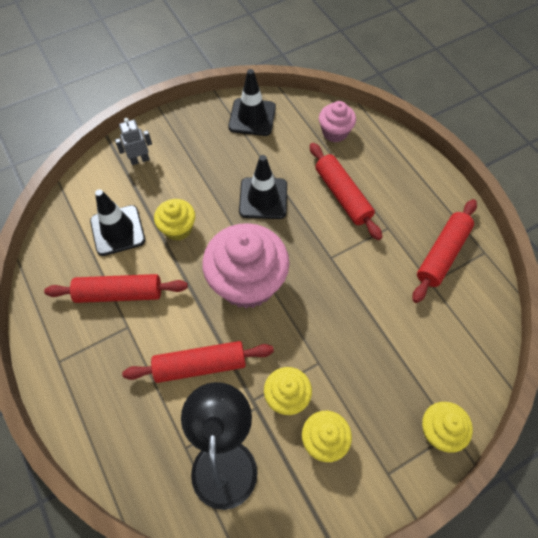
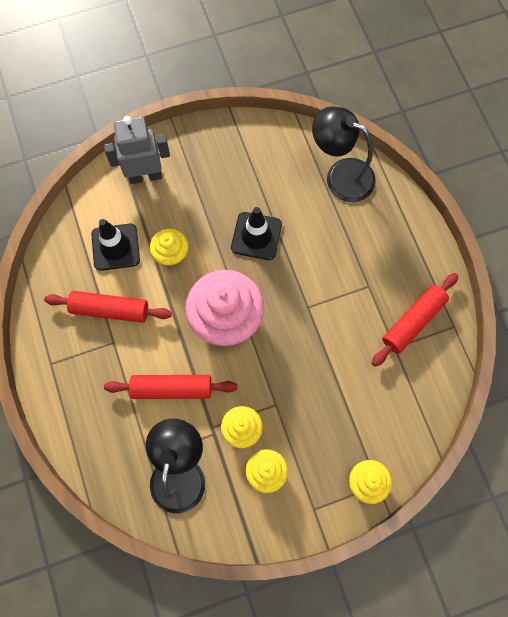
camera: 10 degrees right, 10 degrees up
grey robot [115,118,152,165] -> grey robot [104,116,170,184], size x1.81
black traffic cone [228,69,276,136] -> none
red rolling pin [310,143,382,240] -> none
pink cupcake [319,101,356,143] -> black lamp [312,107,376,202]

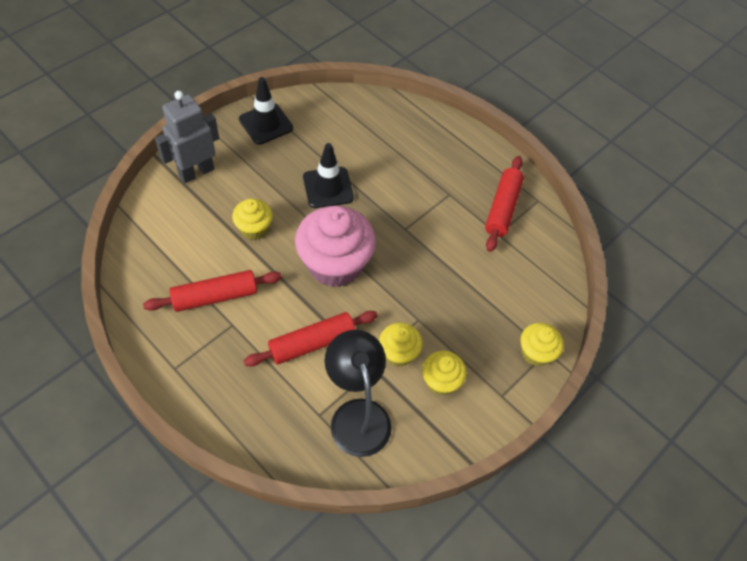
camera: 30 degrees left, 15 degrees down
black traffic cone [91,219,140,271] -> black traffic cone moved to [239,77,293,145]
black lamp [312,107,376,202] -> none

